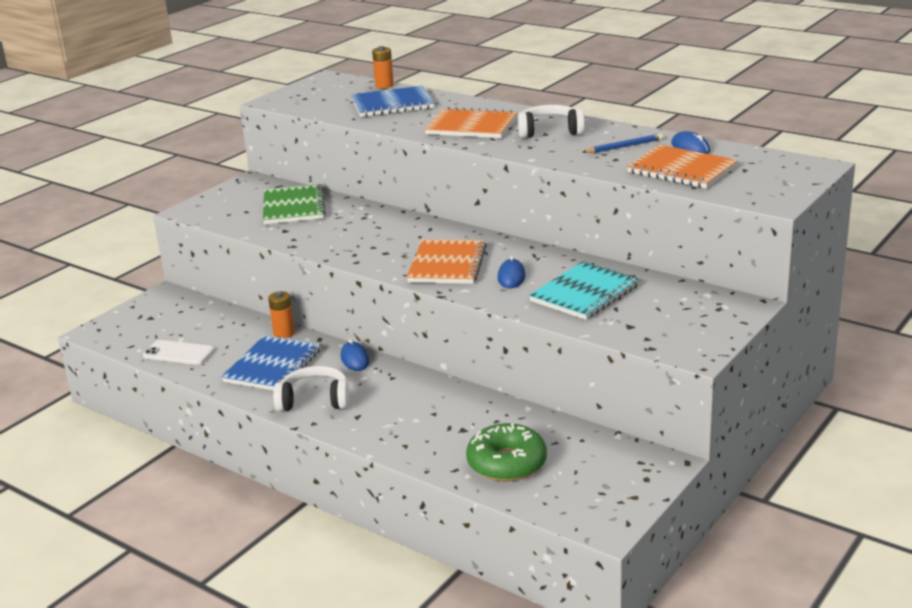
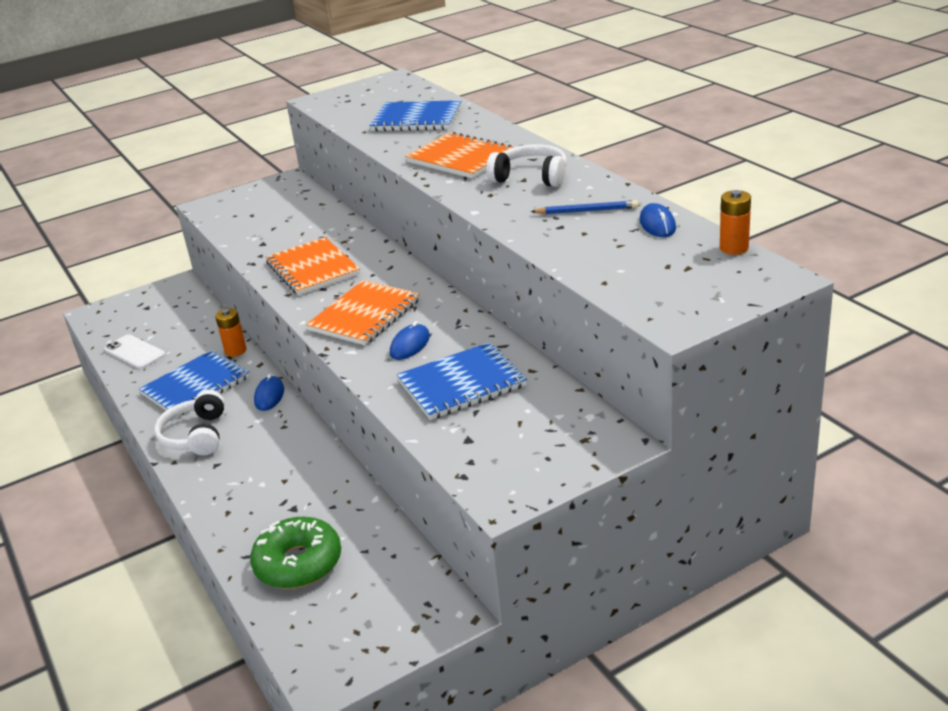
camera: 25 degrees right, 5 degrees up
green notebook [263,184,326,224] -> none
white headphones [273,366,349,411] -> white headphones turned 120 degrees counterclockwise [155,390,225,455]
orange battery [372,46,394,89] -> orange battery moved to [720,190,751,255]
turquoise notebook [529,261,639,320] -> blue notebook [397,342,527,420]
orange notebook [627,145,738,189] -> orange notebook moved to [266,237,360,295]

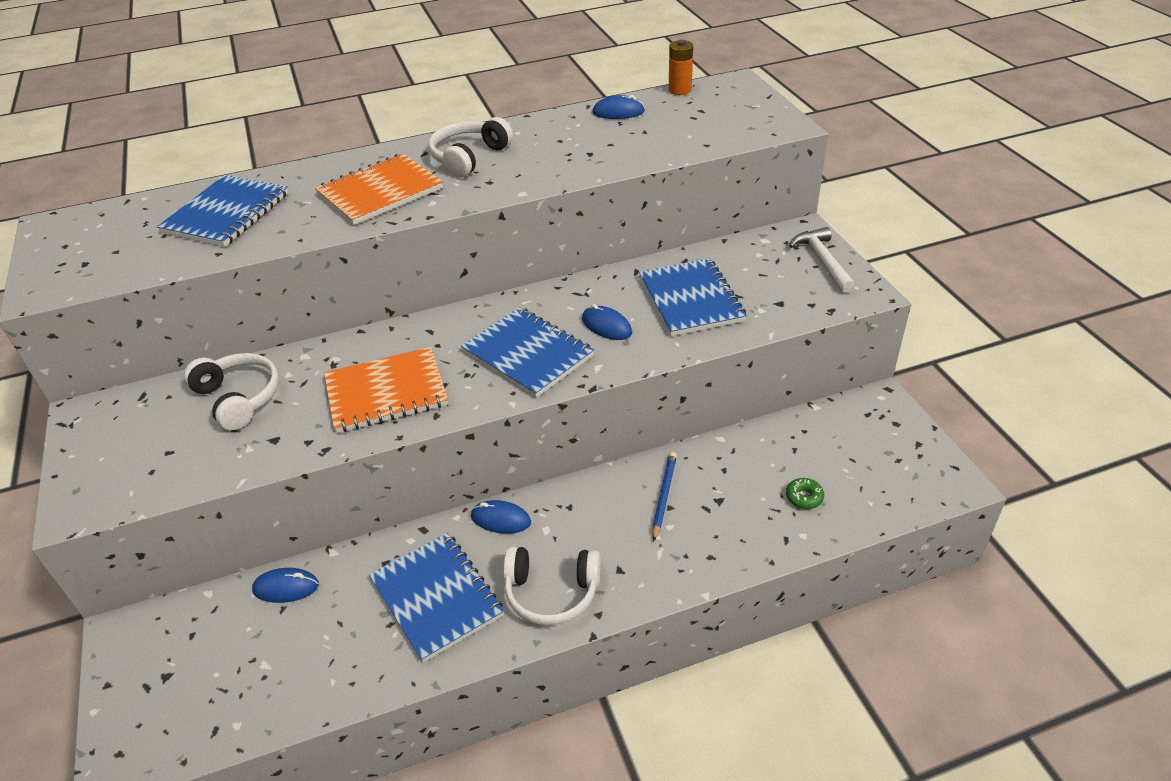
camera: 80 degrees left, 10 degrees up
white phone [104,334,166,369] -> none
orange battery [215,308,247,357] -> none
green donut [250,517,341,589] -> green donut [786,478,824,509], size x0.42
orange notebook [306,280,420,345] -> blue notebook [461,307,594,398]
blue pencil [531,200,638,214] -> blue pencil moved to [652,452,677,542]
none -> white headphones [184,353,279,430]
none -> blue mouse [252,568,319,603]
none -> white hammer [789,227,855,293]

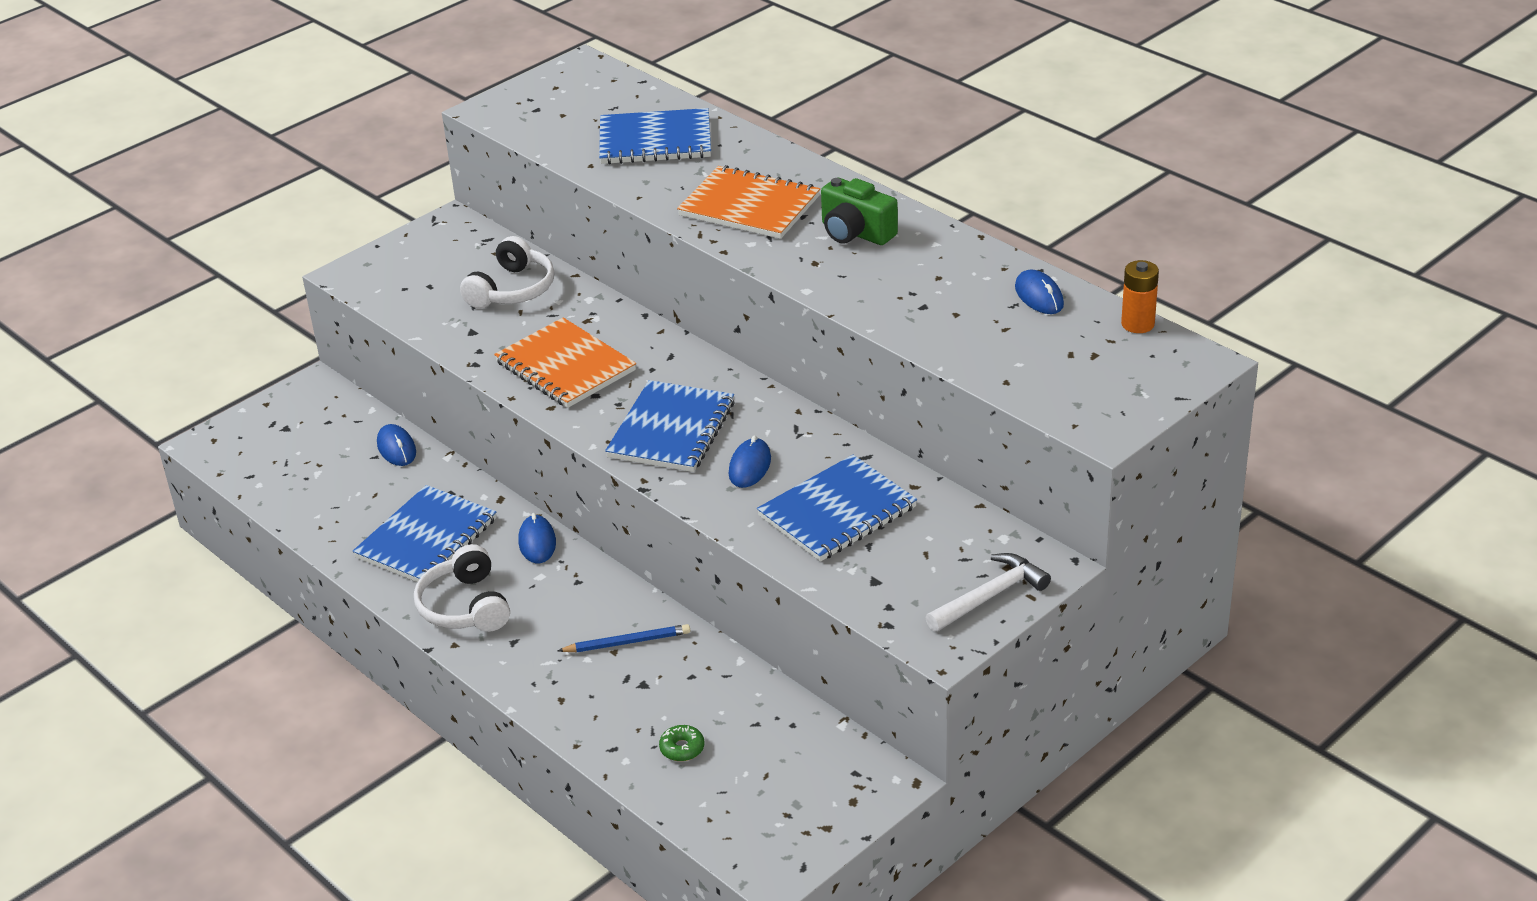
camera: 65 degrees right, 5 degrees down
white headphones [428,117,513,178] -> green camera [821,178,898,245]

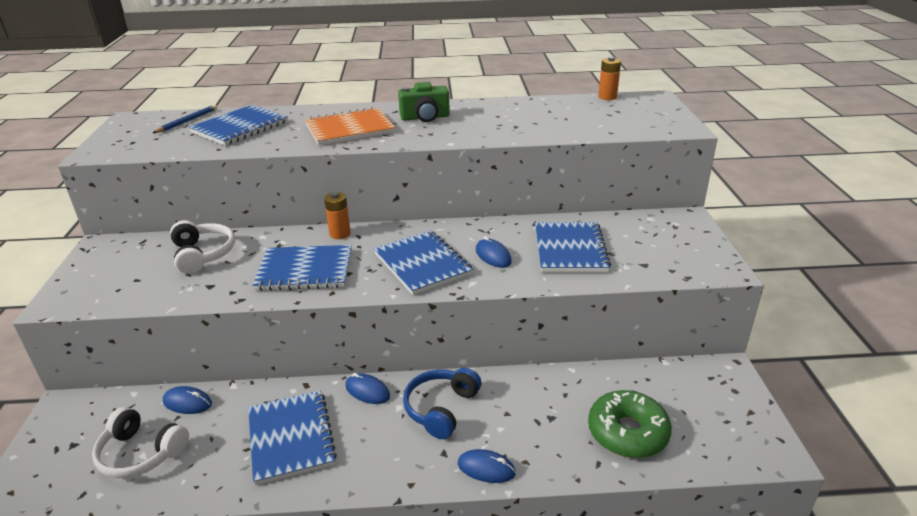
camera: 50 degrees left, 5 degrees down
white headphones [414,544,510,632] -> white headphones moved to [92,407,189,478]
orange notebook [494,317,636,408] -> blue notebook [252,245,352,291]
blue pencil [558,624,690,652] -> blue pencil moved to [153,104,217,133]
green donut [659,725,705,761] -> green donut [588,390,672,458], size x2.37
white hammer [925,553,1051,632] -> none
blue mouse [1015,269,1064,314] -> blue mouse moved to [458,449,516,483]
none -> orange battery [324,192,351,239]
none -> blue headphones [403,367,481,439]

